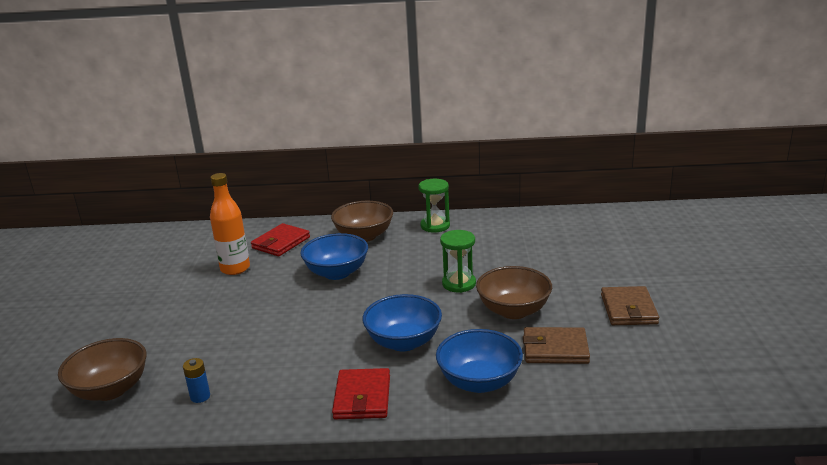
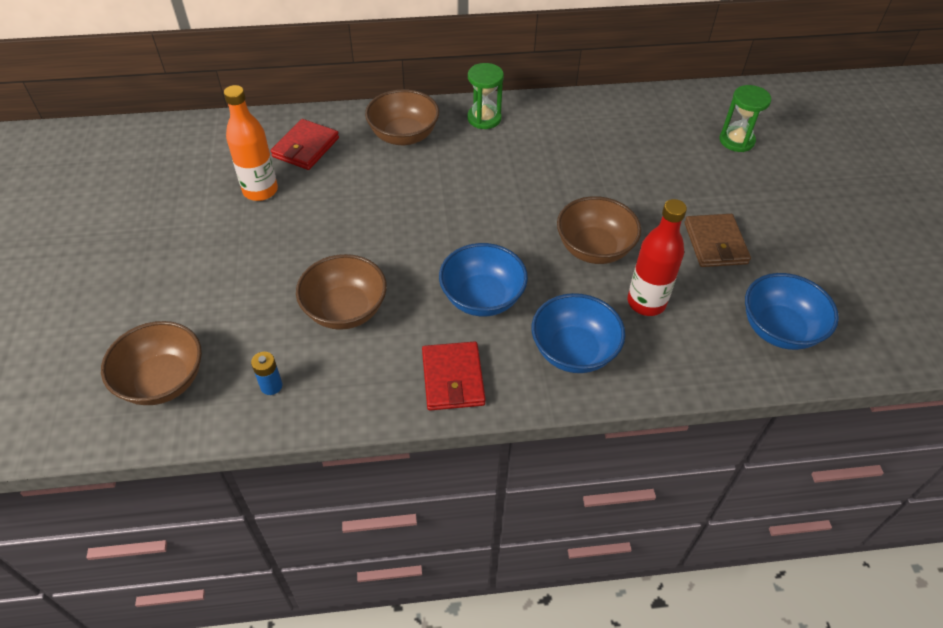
camera: 10 degrees left, 25 degrees up
blue bowl [300,233,368,280] -> blue bowl moved to [745,273,839,350]
green hourglass [440,230,476,293] -> green hourglass moved to [720,85,771,152]
brown wallet [523,327,590,364] -> red bottle [627,199,687,316]
none -> brown bowl [296,254,387,330]

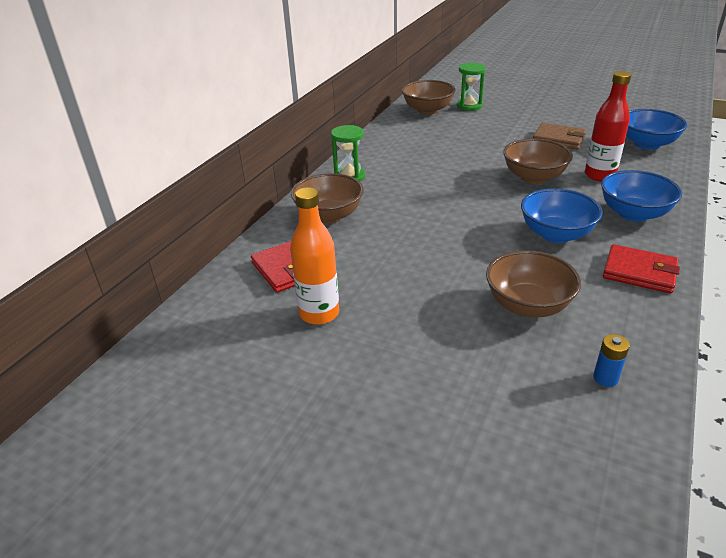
camera: 55 degrees left, 15 degrees down
brown bowl [101,321,202,405] -> brown bowl moved to [402,80,456,114]

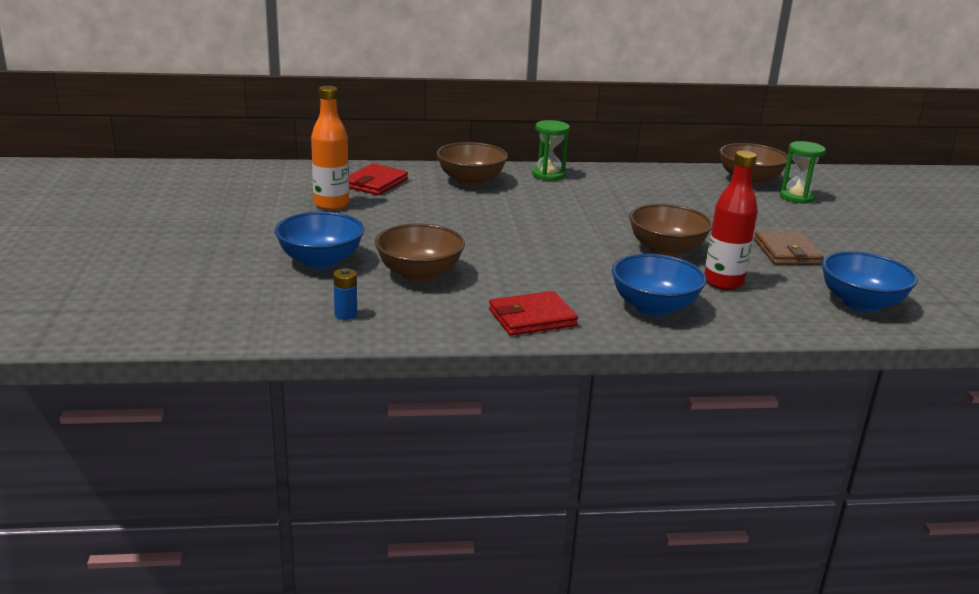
camera: 55 degrees right, 10 degrees down
blue bowl [521,188,603,243] -> blue bowl moved to [275,212,364,269]
red wallet [603,244,680,293] -> red wallet turned 75 degrees clockwise [489,291,578,336]

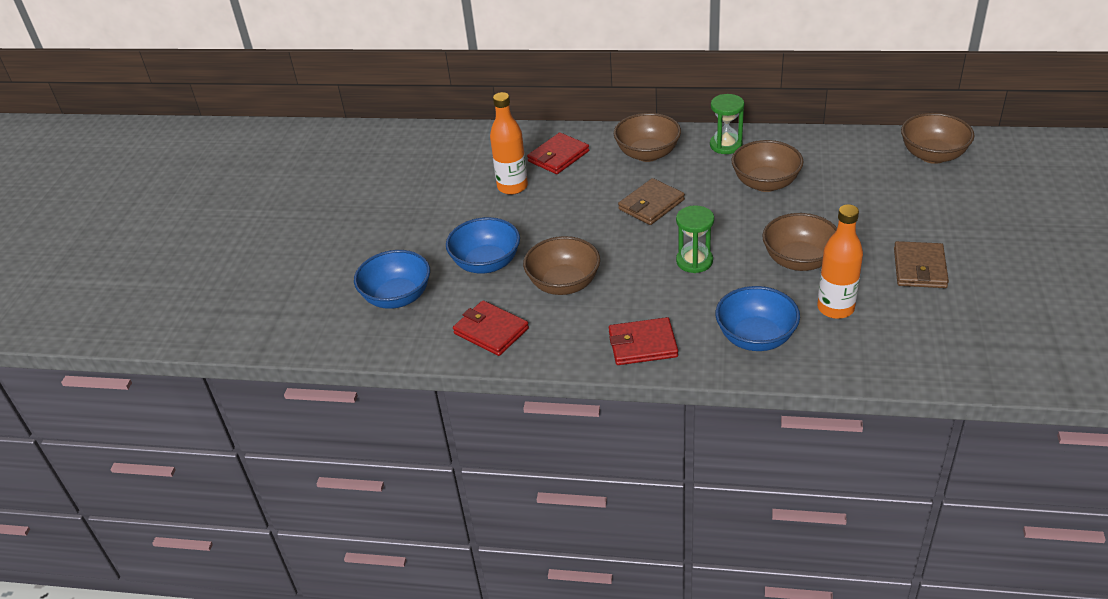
camera: 20 degrees right, 15 degrees up
blue battery [333,268,357,320] -> red wallet [453,300,529,356]
red bottle [704,151,758,290] -> orange bottle [817,204,863,319]
green hourglass [780,141,826,204] -> green hourglass moved to [676,205,714,273]
blue bowl [822,251,918,312] -> blue bowl moved to [354,250,430,309]
none -> brown wallet [618,178,685,225]
none -> brown bowl [731,140,804,192]

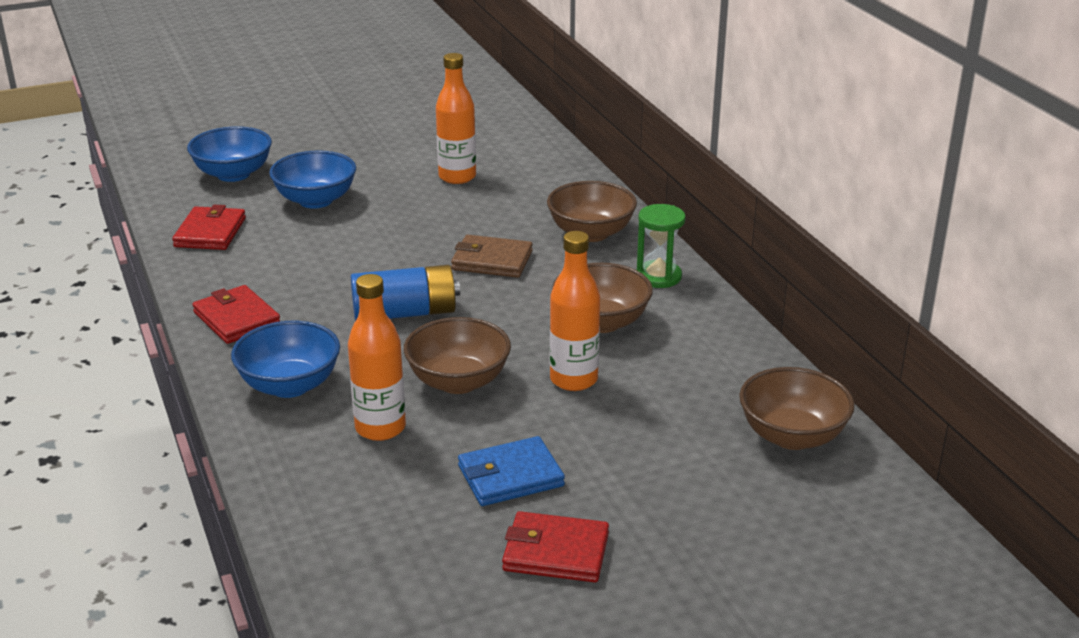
camera: 55 degrees right, 10 degrees down
brown bowl [523,236,600,295] -> none
red wallet [527,132,589,174] -> red wallet moved to [502,511,609,582]
green hourglass [676,205,714,273] -> blue battery [351,265,460,321]
brown wallet [894,241,949,288] -> blue wallet [458,436,565,506]
none -> orange bottle [550,231,600,391]

